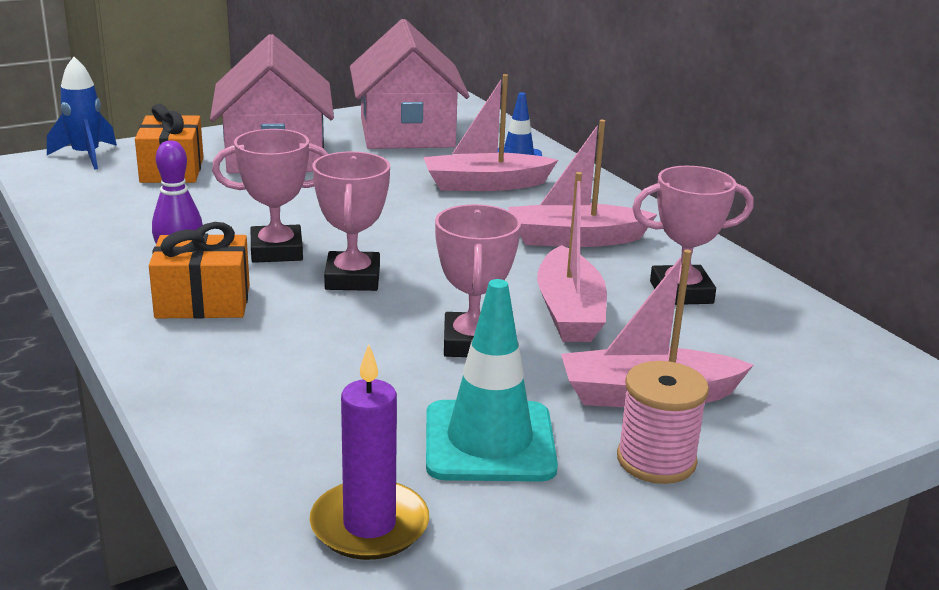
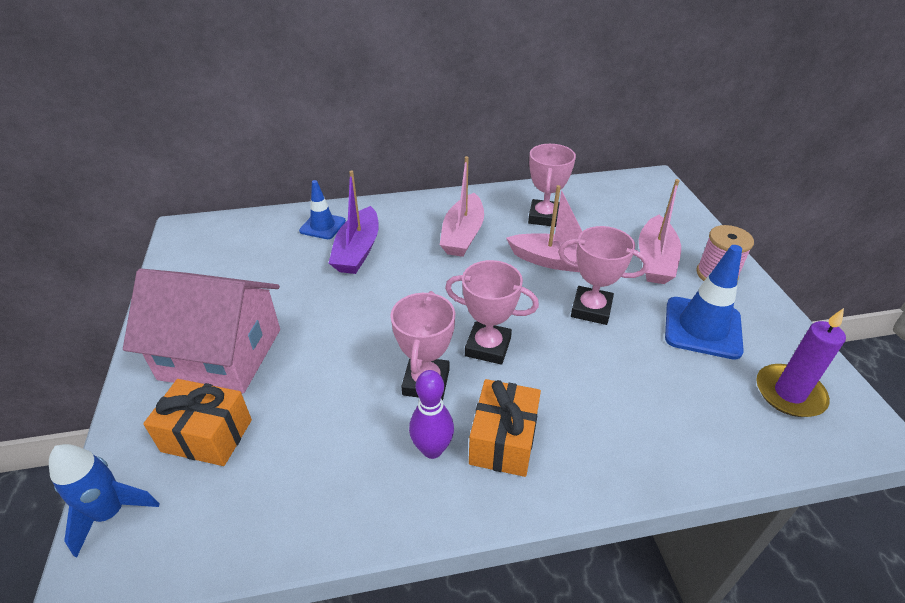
camera: 70 degrees left, 15 degrees up
pink house [350,19,469,149] -> none
pink boat [424,74,558,191] -> purple boat [329,170,379,274]
turquoise traffic cone [426,279,558,482] -> blue traffic cone [665,245,744,360]

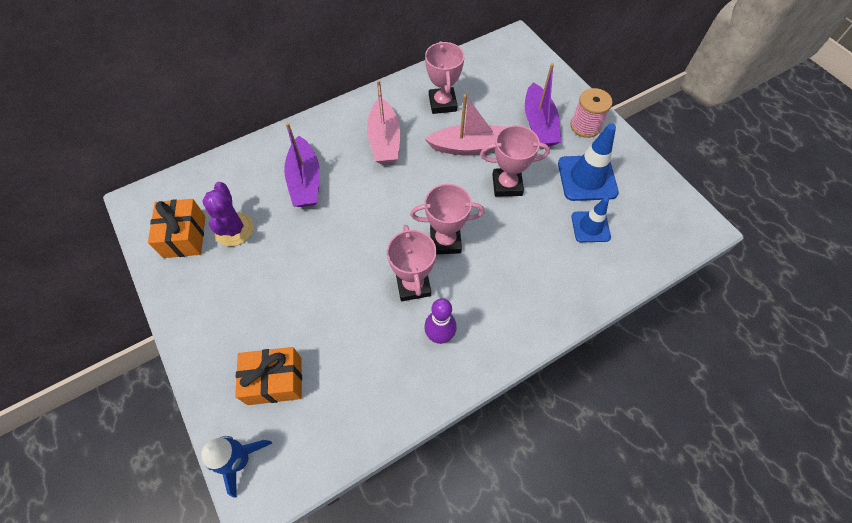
camera: 20 degrees left, 20 degrees up
pink house [123,269,280,394] -> none
blue traffic cone [299,180,346,239] -> blue traffic cone moved to [571,197,611,242]
orange gift [469,379,541,477] -> orange gift moved to [148,199,205,258]
pink boat [639,179,681,284] -> purple boat [525,63,561,146]
purple candle [756,308,846,417] -> none
none -> purple cactus [202,182,254,246]

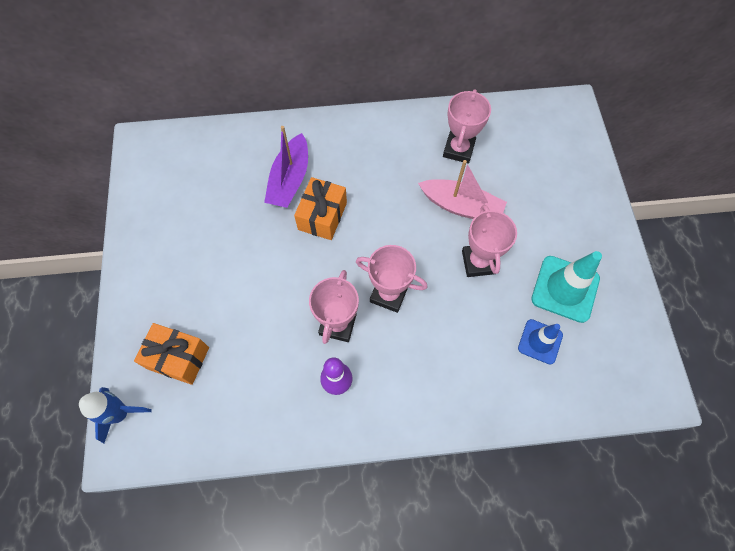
camera: 25 degrees right, 5 degrees up
orange gift [148,199,205,258] -> orange gift moved to [294,177,347,240]
purple cactus [202,182,254,246] -> none
pink boat [367,80,400,164] -> none
pink trophy [480,125,550,197] -> pink trophy turned 60 degrees clockwise [462,205,517,277]
purple boat [525,63,561,146] -> none
blue traffic cone [558,123,619,201] -> turquoise traffic cone [531,251,602,323]
pink spool [570,88,613,138] -> none

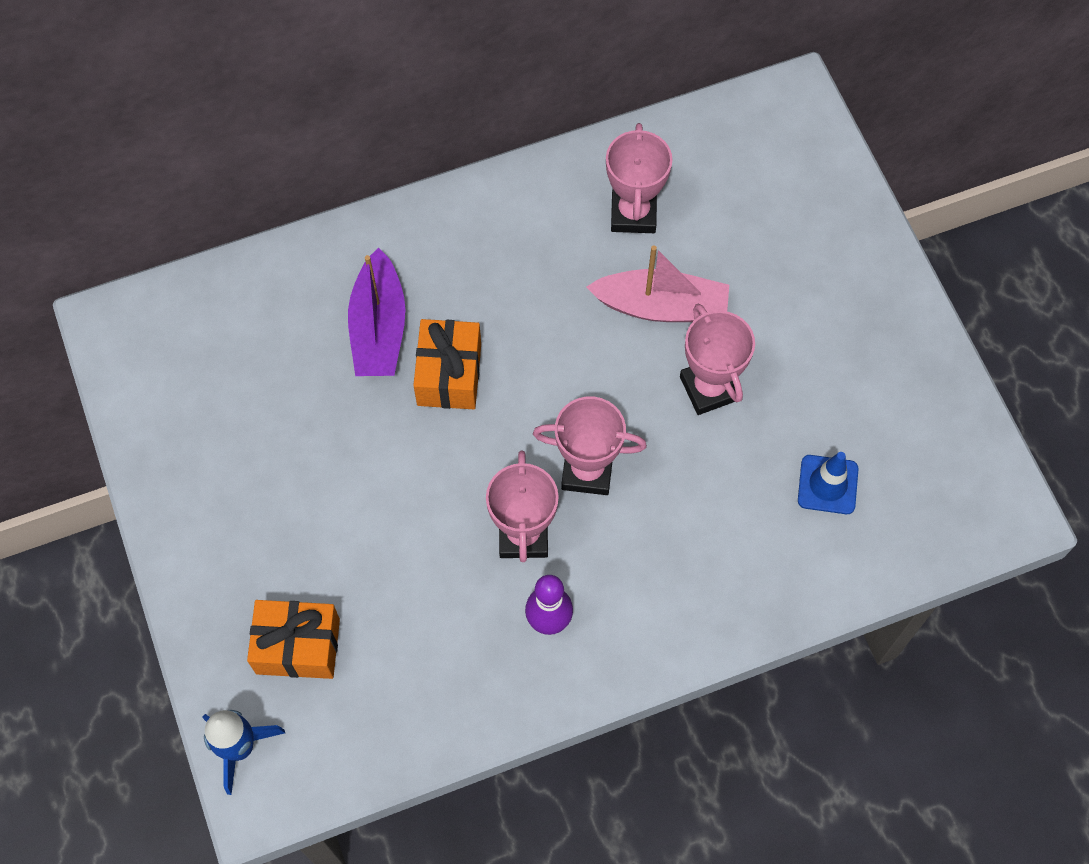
camera: 15 degrees left, 0 degrees up
turquoise traffic cone [531,251,602,323] -> none

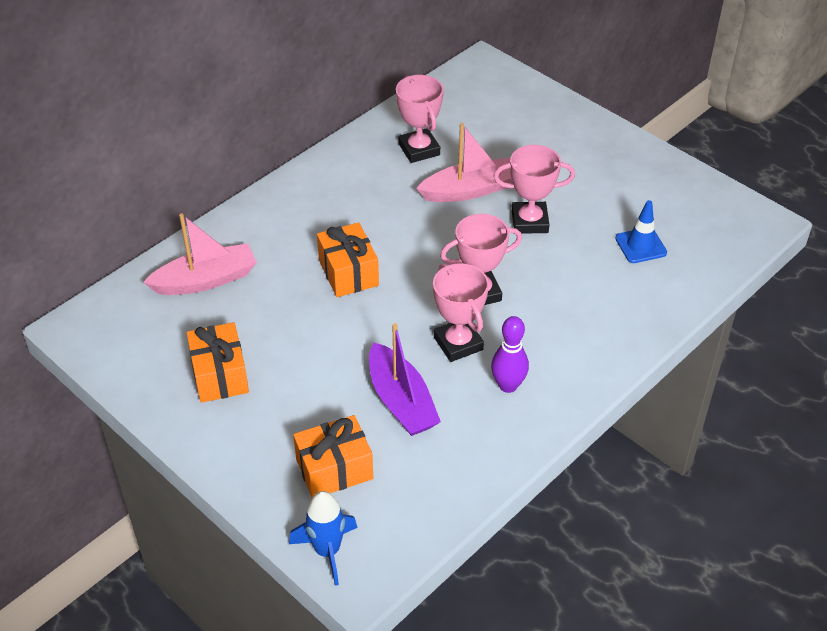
camera: 25 degrees left, 20 degrees down
purple boat [348,247,405,376] -> purple boat moved to [369,323,441,436]
pink trophy [680,304,755,415] -> pink trophy turned 45 degrees counterclockwise [493,145,575,234]
none -> pink boat [143,214,257,295]
none -> orange gift [186,322,249,403]

